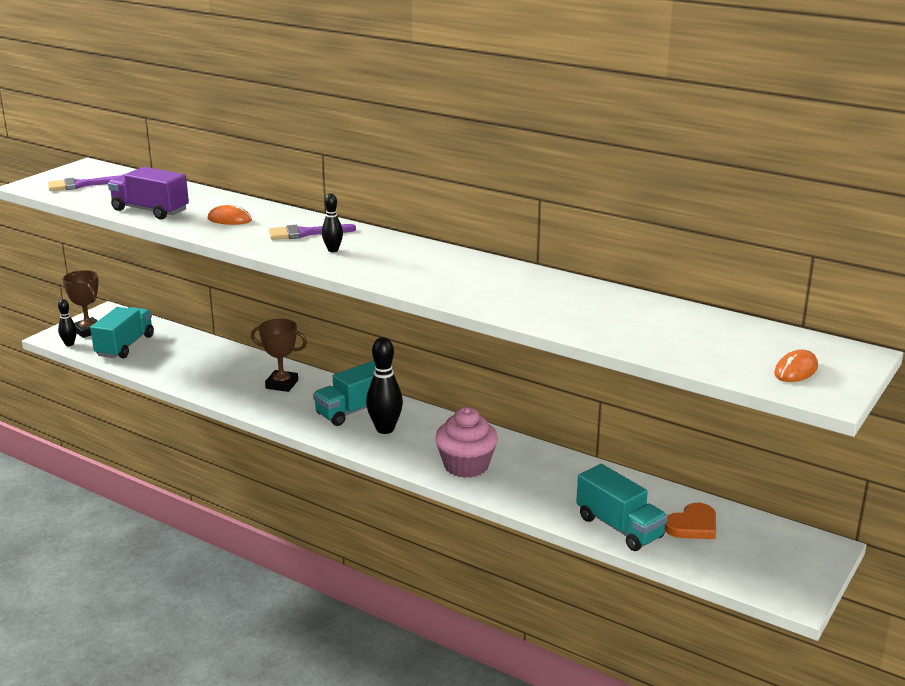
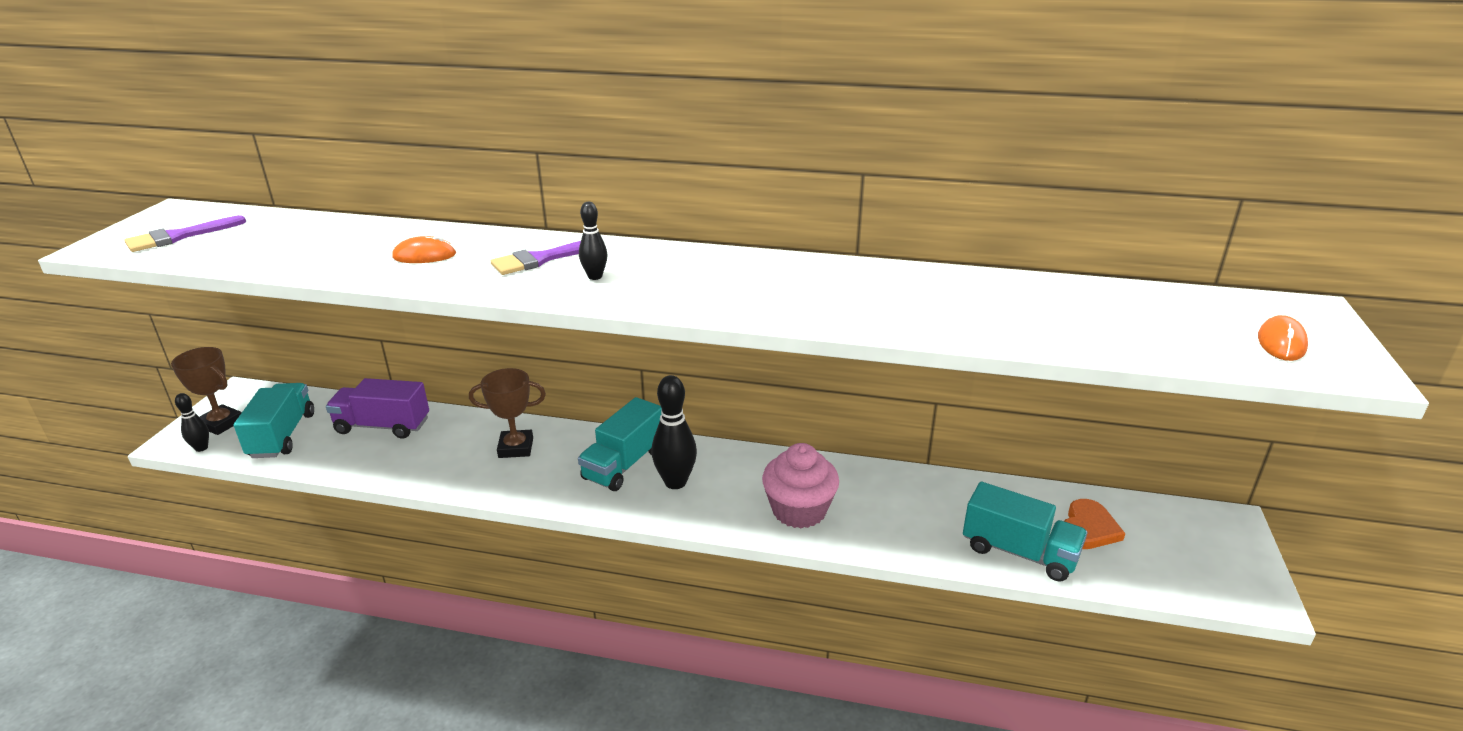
camera: 20 degrees left, 5 degrees up
purple truck [108,167,189,220] -> purple truck moved to [326,378,429,439]

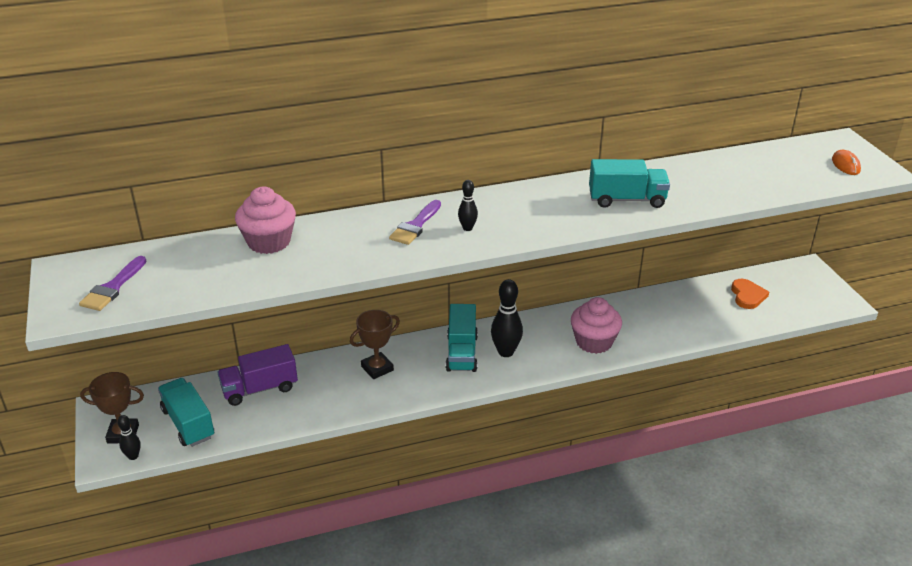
camera: 30 degrees left, 5 degrees up
orange mouse [392,235,456,263] -> none
turquoise truck [963,482,1087,582] -> turquoise truck moved to [589,159,670,208]
none -> pink cupcake [235,186,296,254]

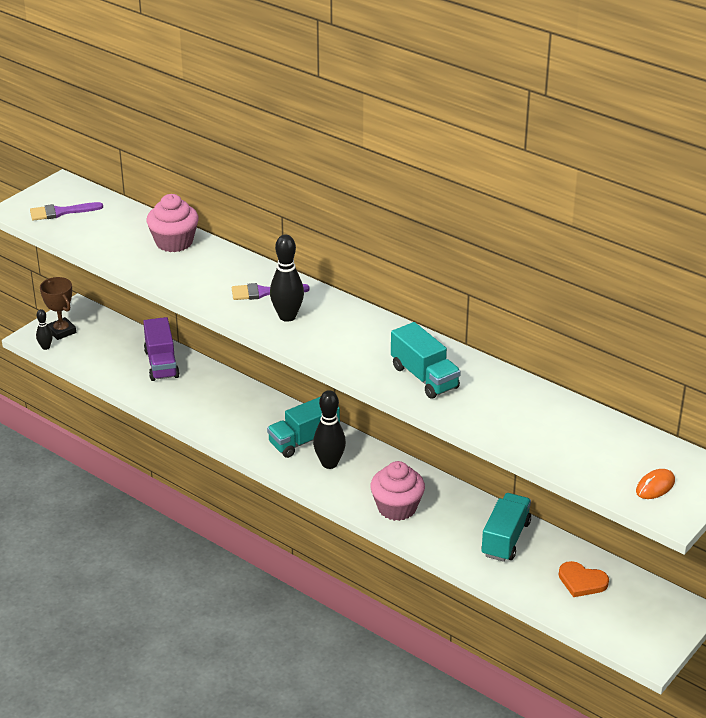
camera: 55 degrees right, 0 degrees up
turquoise truck [158,378,214,447] -> turquoise truck moved to [481,493,531,562]
purple truck [217,344,298,406] -> purple truck turned 135 degrees counterclockwise [143,317,179,381]
brown trophy [350,310,400,379] -> none
black bowling pin [458,180,478,231] -> black bowling pin [270,234,304,322], size x1.81
orange heart [731,279,769,309] -> orange heart turned 60 degrees clockwise [559,561,609,597]

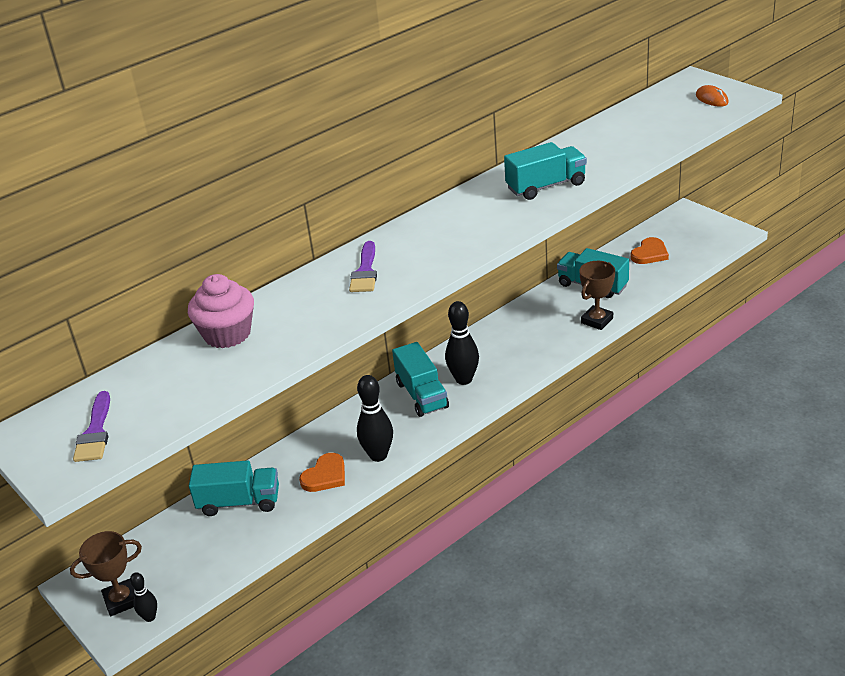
camera: 75 degrees left, 0 degrees up
purple truck [143,317,179,381] -> turquoise truck [189,460,279,516]
black bowling pin [270,234,304,322] -> black bowling pin moved to [357,375,393,462]
pink cupcake [370,461,425,521] -> none
none -> orange heart [299,453,345,492]
none -> brown trophy [579,261,615,330]

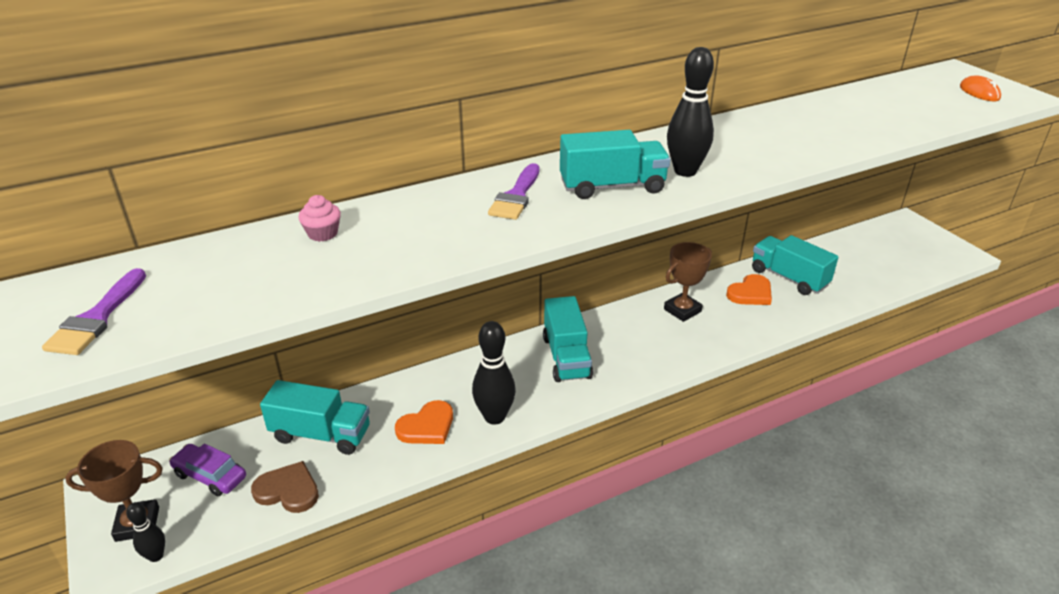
camera: 10 degrees right, 0 degrees up
pink cupcake [188,274,254,348] -> pink cupcake [298,195,341,242], size x0.49
black bowling pin [445,301,479,385] -> black bowling pin moved to [667,47,714,177]
turquoise truck [504,142,587,200] -> turquoise truck moved to [560,130,670,199]
brown trophy [579,261,615,330] -> brown trophy moved to [664,242,712,322]
orange heart [631,237,669,264] -> orange heart moved to [726,274,772,305]
none -> purple car [169,444,246,496]
none -> brown heart [251,461,319,513]

